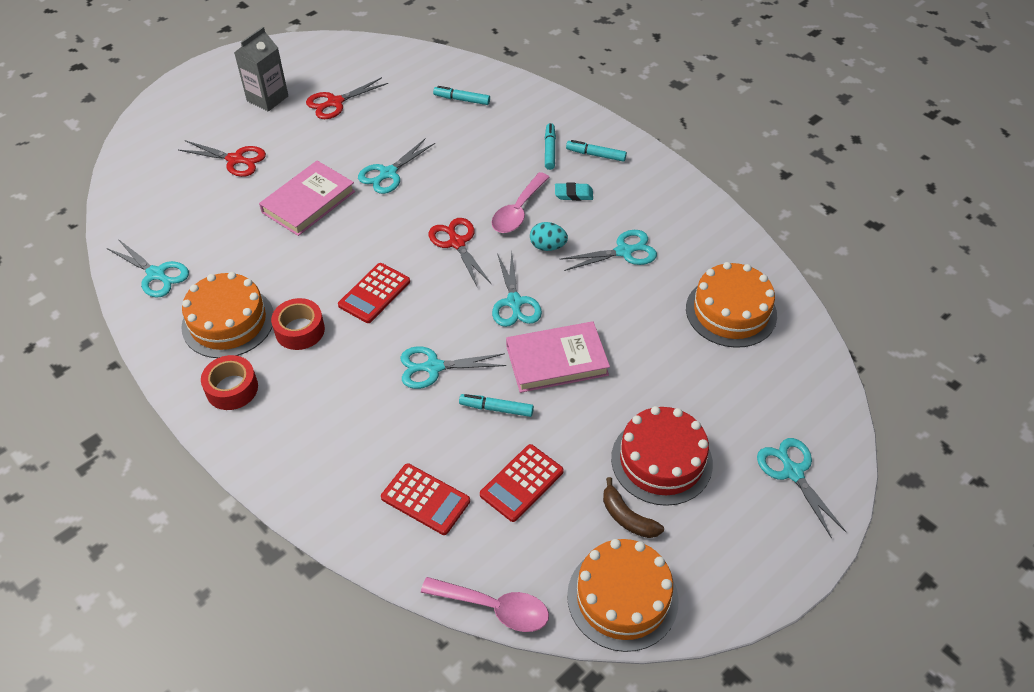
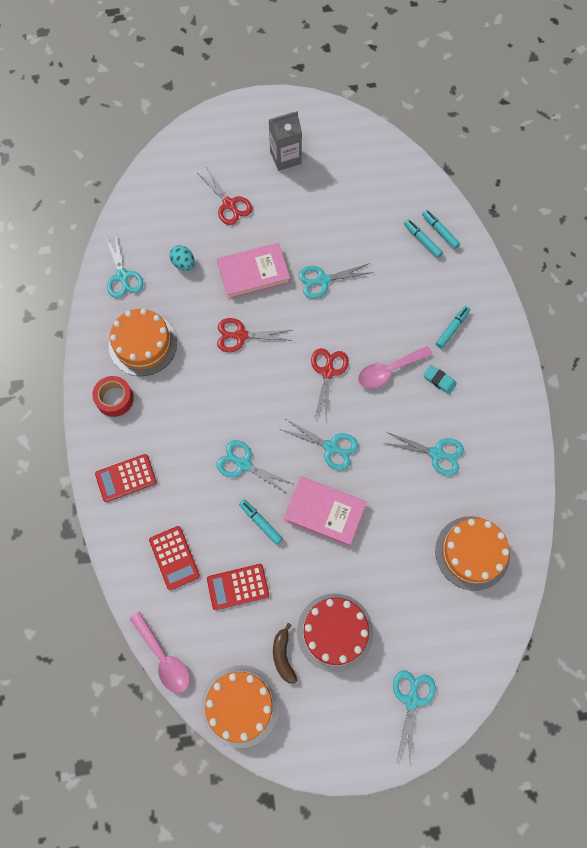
camera: 35 degrees right, 20 degrees up
red tape [271,298,325,350] -> none
red scissors [306,77,388,119] -> red scissors moved to [217,318,293,352]
red calculator [338,263,410,323] -> red calculator moved to [95,454,157,502]
turquoise scissors [492,252,542,327] -> turquoise scissors turned 90 degrees counterclockwise [280,419,358,470]
turquoise egg [530,222,568,251] -> turquoise egg moved to [169,245,195,271]
turquoise marker [566,140,627,162] -> turquoise marker moved to [422,210,460,249]

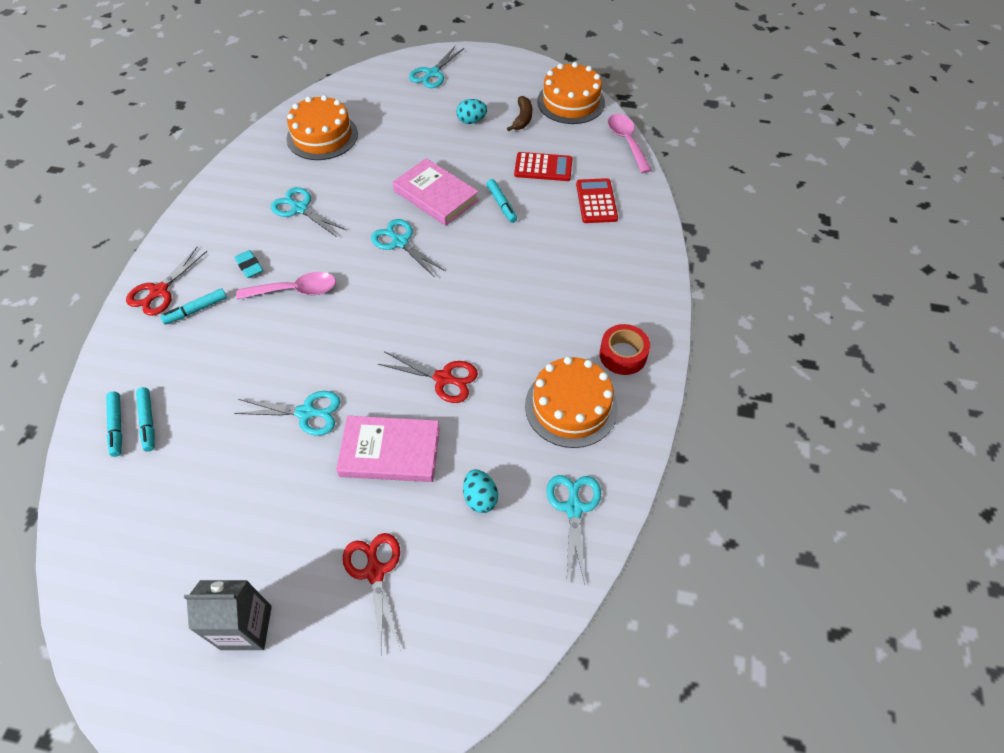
camera: 160 degrees left, 15 degrees down
red calculator [95,454,157,502] -> none
turquoise scissors [216,440,295,495] -> none
red cake [297,593,373,672] -> turquoise egg [456,99,487,124]
red scissors [311,348,349,420] -> red scissors moved to [126,247,207,316]

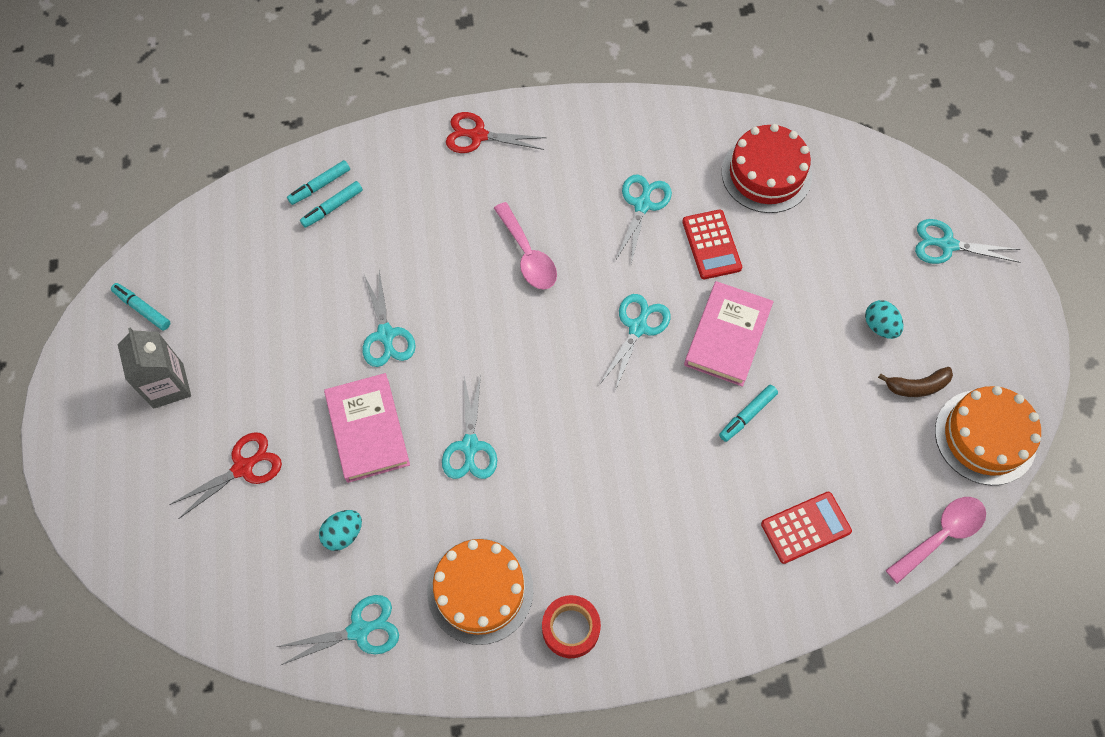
camera: 70 degrees right, 10 degrees up
turquoise marker [160,288,227,325] -> turquoise marker moved to [111,283,170,330]
turquoise eraser [234,250,263,278] -> none
orange cake [287,95,358,160] -> red cake [721,124,812,213]
red scissors [378,351,478,403] -> turquoise scissors [442,375,497,479]
red calculator [514,152,572,181] -> red calculator moved to [682,210,742,279]

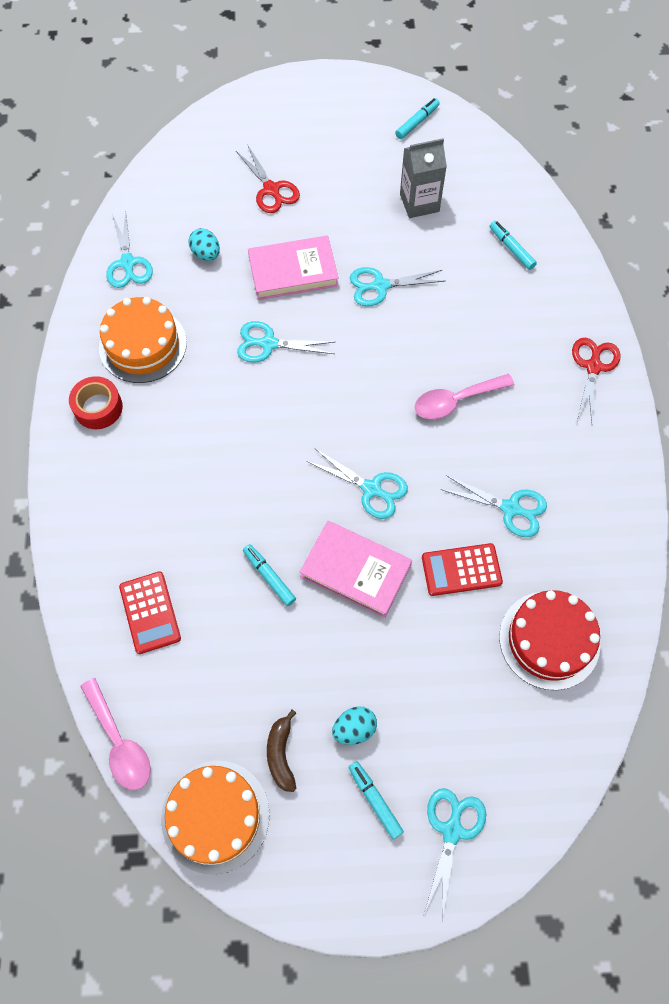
camera: 95 degrees right, 0 degrees up
grey carton [118,328,191,409] -> grey carton moved to [400,138,447,218]
turquoise marker [287,160,350,205] -> turquoise marker moved to [348,761,404,839]

